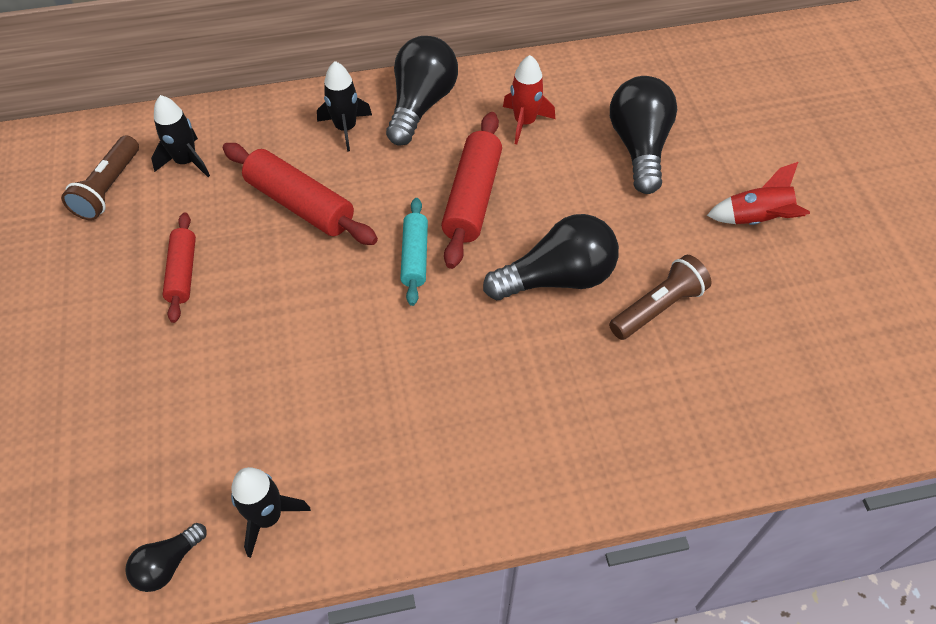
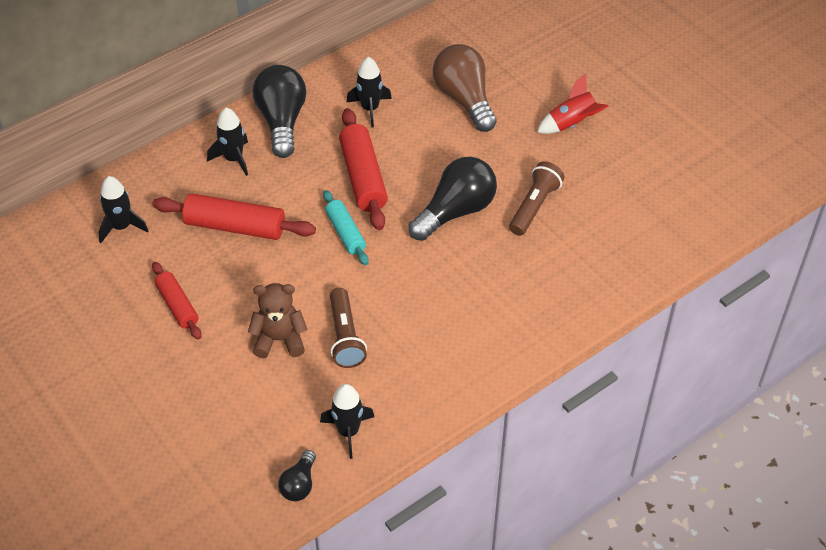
camera: 25 degrees left, 5 degrees down
brown flashlight [61,135,139,220] -> brown flashlight moved to [330,288,367,368]
red rocket [503,55,555,145] -> black rocket [346,57,392,127]
black light bulb [610,76,677,194] -> brown light bulb [433,44,497,132]
none -> brown teddy bear [248,283,307,358]

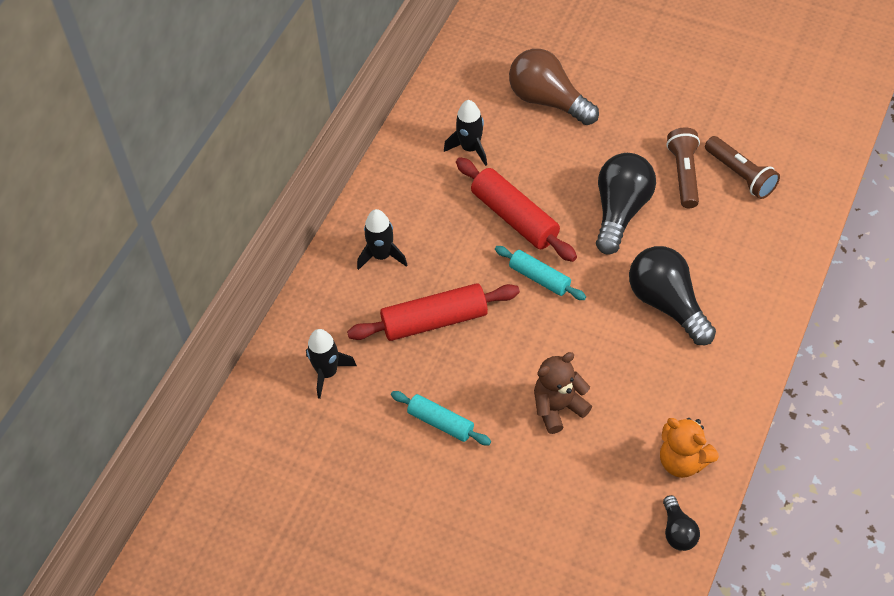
camera: 25 degrees left, 5 degrees up
red rolling pin [152,262,202,340] -> turquoise rolling pin [391,391,491,445]
black light bulb [253,65,306,158] -> black light bulb moved to [629,246,716,345]
black rocket [320,384,374,459] -> orange teddy bear [660,418,719,478]
brown flashlight [330,288,367,368] -> brown flashlight moved to [705,136,780,199]
red rocket [537,73,609,134] -> none

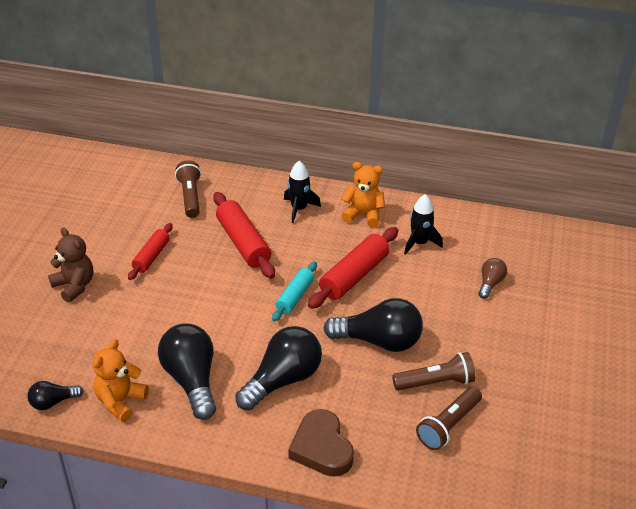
camera: 75 degrees right, 15 degrees down
black rocket [306,329,357,399] -> brown flashlight [175,160,201,218]
turquoise rolling pin [391,391,491,445] -> red rolling pin [128,223,173,280]
brown light bulb [509,49,599,125] -> brown light bulb [478,258,507,299], size x0.51
brown teddy bear [534,352,592,434] -> brown teddy bear moved to [48,228,93,303]
none -> black light bulb [158,323,216,420]
none -> brown heart [288,409,354,477]
none -> orange teddy bear [341,162,385,227]

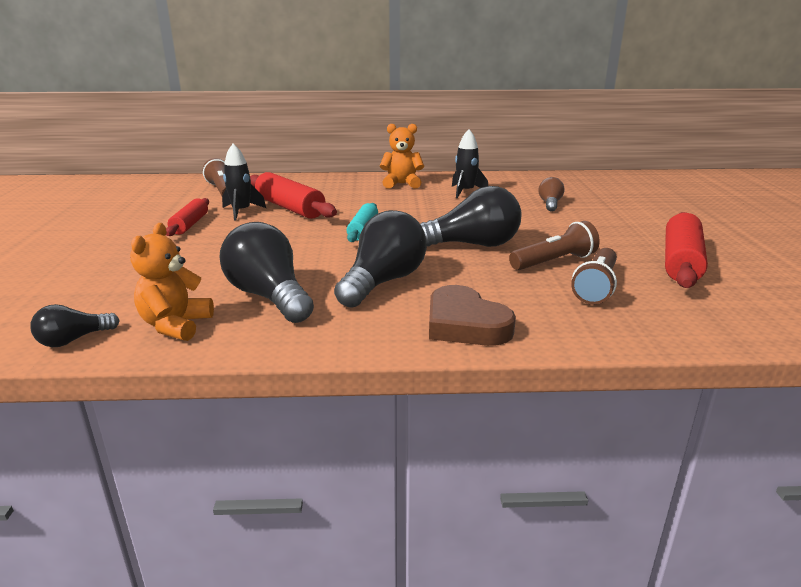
camera: 15 degrees left, 15 degrees down
brown teddy bear [48,228,93,303] -> none
black rocket [284,161,321,223] -> black rocket moved to [222,144,266,221]
red rolling pin [308,227,398,309] -> red rolling pin moved to [665,212,708,288]

